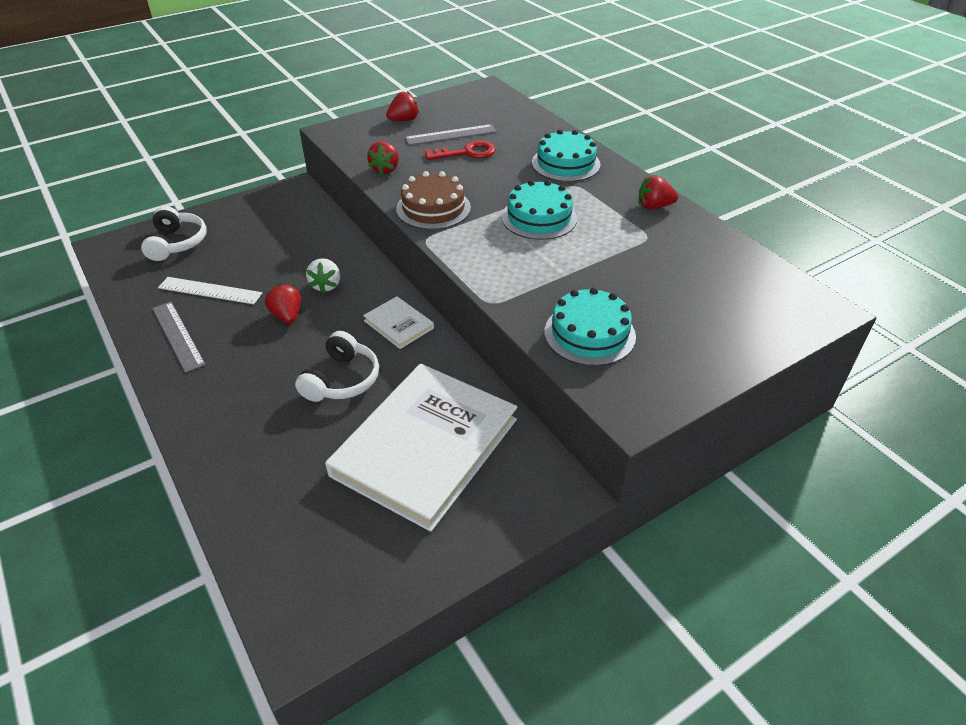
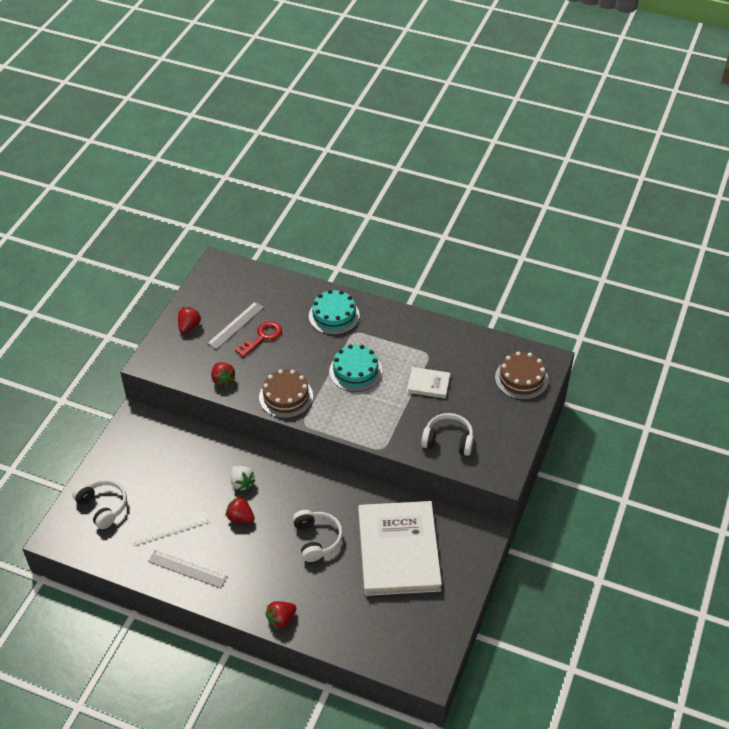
camera: 35 degrees left, 5 degrees up
white book [363,296,434,349] -> white book moved to [407,367,450,398]
turquoise cake [544,288,636,366] -> white headphones [421,413,473,456]
red strawberry [638,175,678,210] -> red strawberry moved to [265,601,297,629]
none -> brown cake [495,351,549,400]

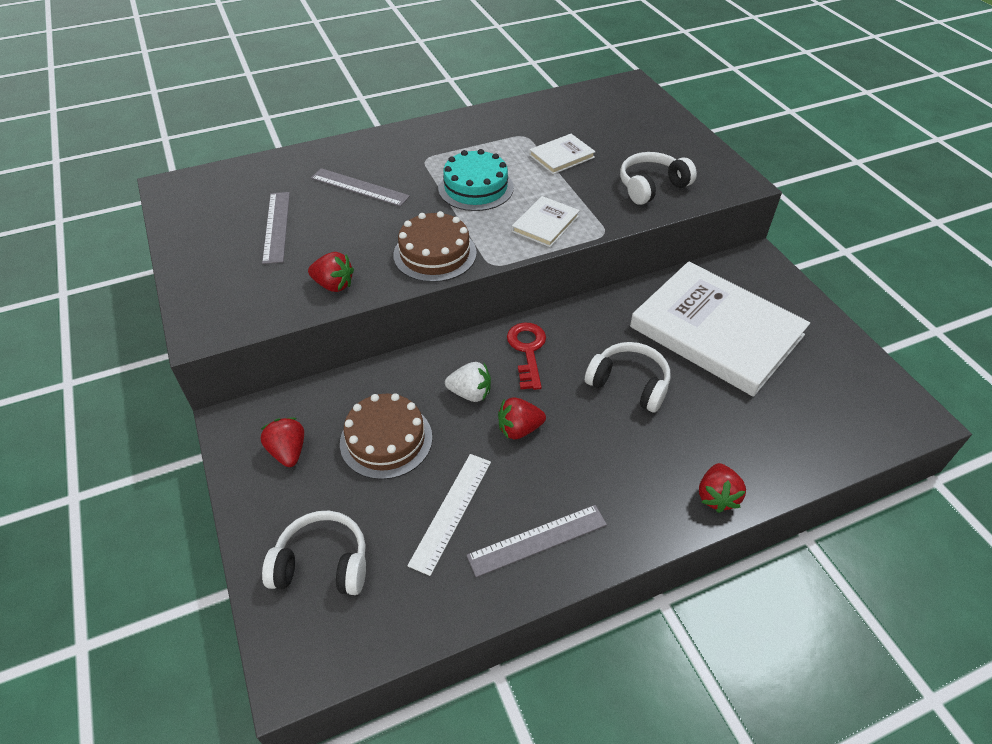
camera: 45 degrees left, 0 degrees up
red strawberry [178,307,201,333] -> red strawberry moved to [261,418,304,467]
red key [235,321,282,357] -> red key moved to [507,323,546,390]
turquoise cake [309,290,360,335] -> none
brown cake [495,351,549,400] -> brown cake moved to [340,393,432,479]
none -> grey ruler [311,168,410,207]
none -> white book [512,196,580,247]

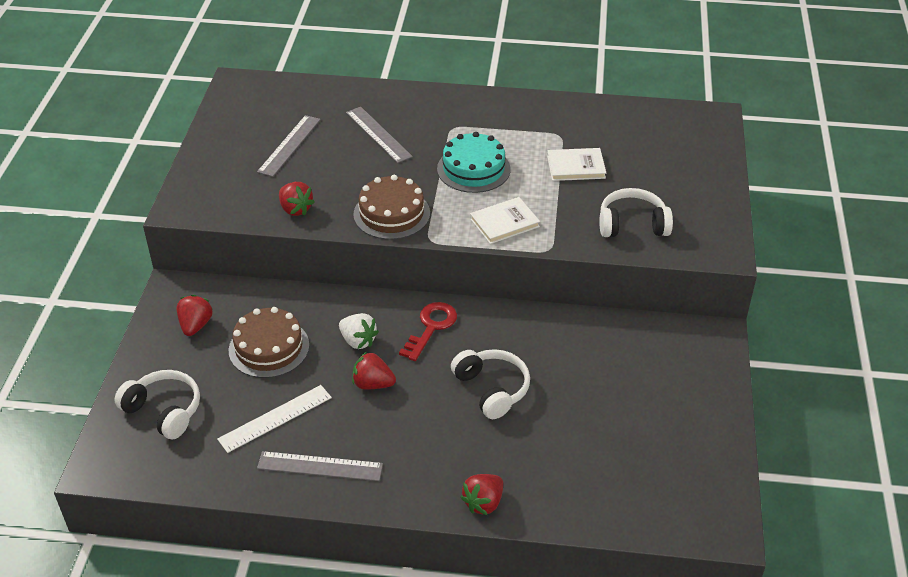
camera: 30 degrees right, 5 degrees down
white book [630,261,810,397] -> none

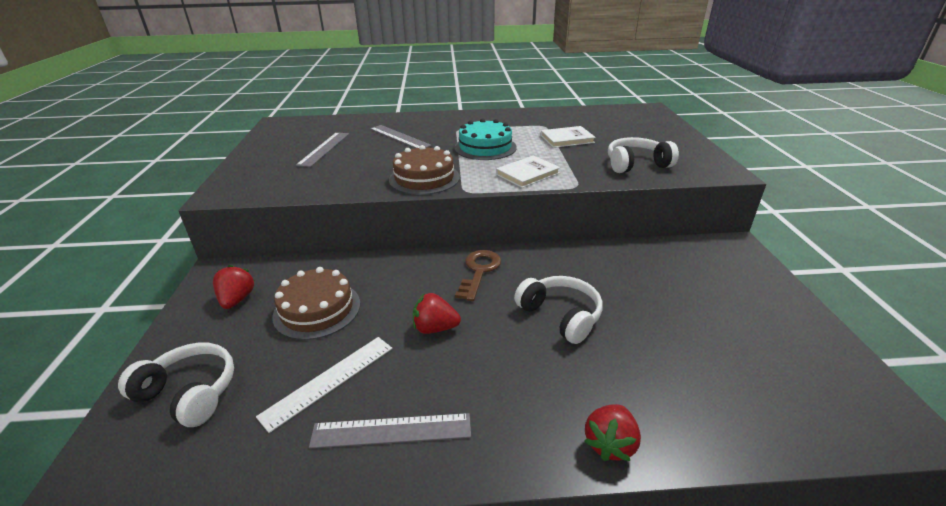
camera: 10 degrees left, 10 degrees down
red strawberry [279,182,315,216] -> none
white strawberry [339,313,379,349] -> none
red key [399,302,457,361] -> brown key [455,250,501,301]

